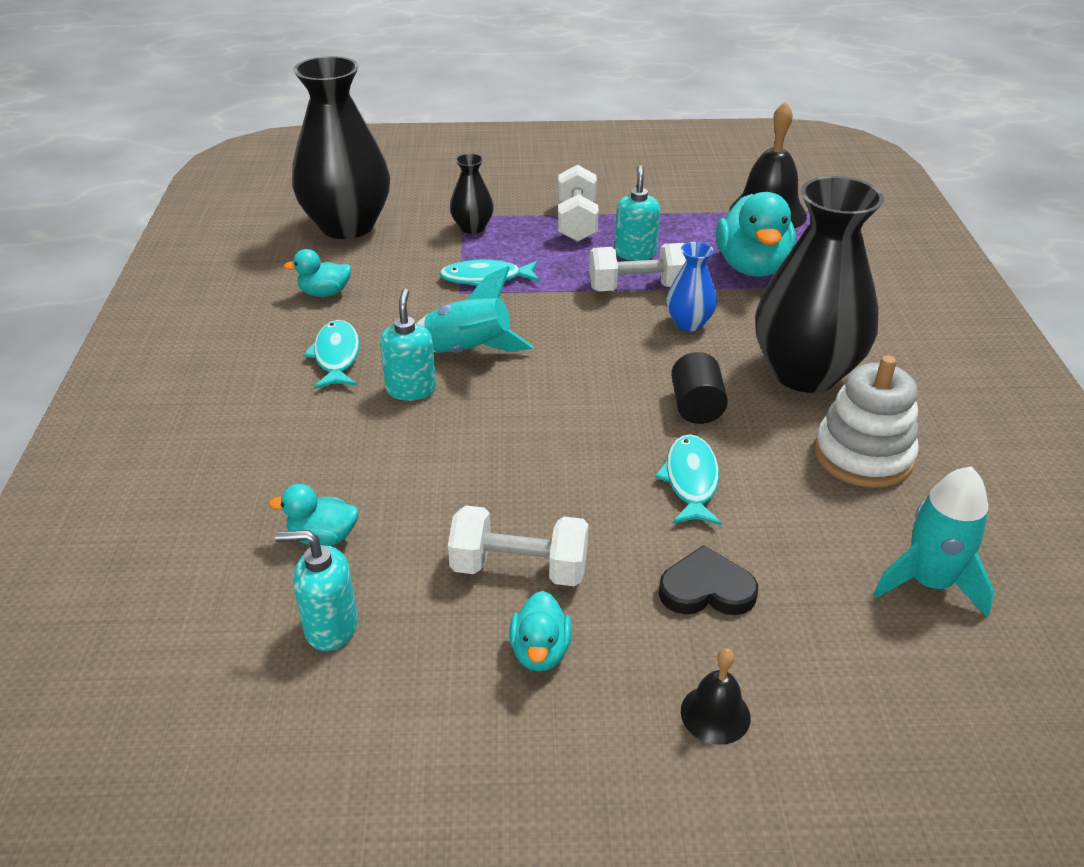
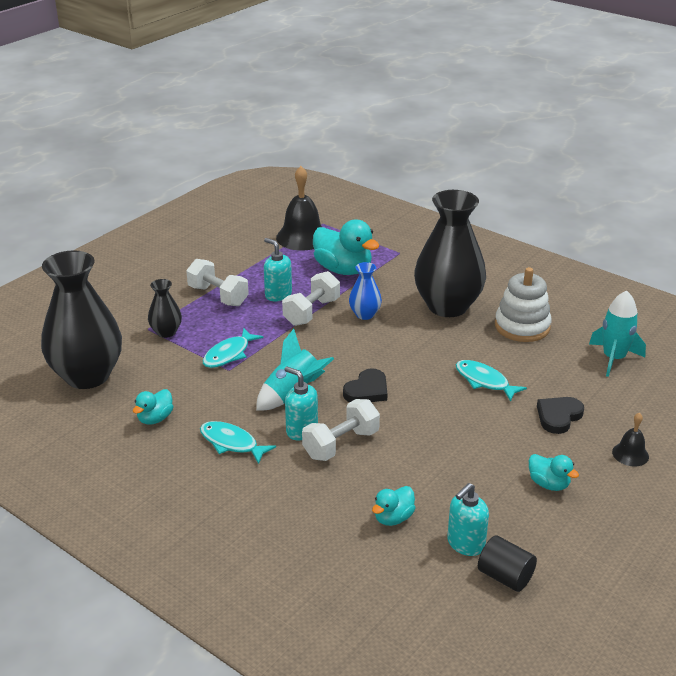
camera: 50 degrees left, 5 degrees down
white dumbbell [448,506,589,586] -> white dumbbell moved to [302,399,380,461]
black cylinder [671,352,728,424] -> black cylinder moved to [478,536,537,592]
none -> black heart [343,369,387,402]

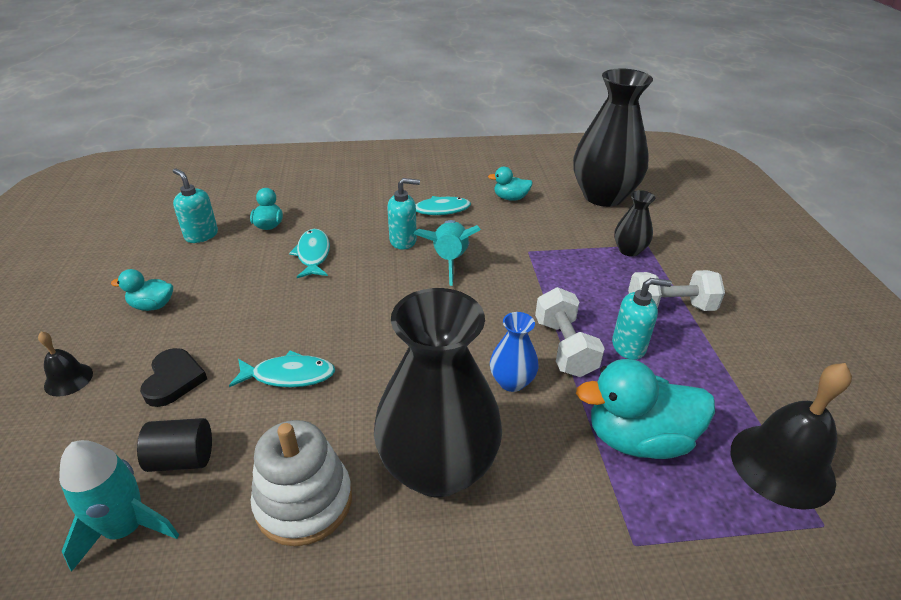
camera: 135 degrees right, 5 degrees up
turquoise duck [133,389,173,425] -> turquoise duck turned 75 degrees counterclockwise [488,167,533,201]
turquoise fish [203,328,264,368] -> turquoise fish moved to [289,229,330,278]
white dumbbell [302,399,380,461] -> none
black heart [343,369,387,402] -> none
turquoise soap dispenser [447,483,489,556] -> turquoise soap dispenser turned 45 degrees counterclockwise [173,169,218,243]
black cylinder [478,536,537,592] -> black cylinder moved to [137,418,212,472]

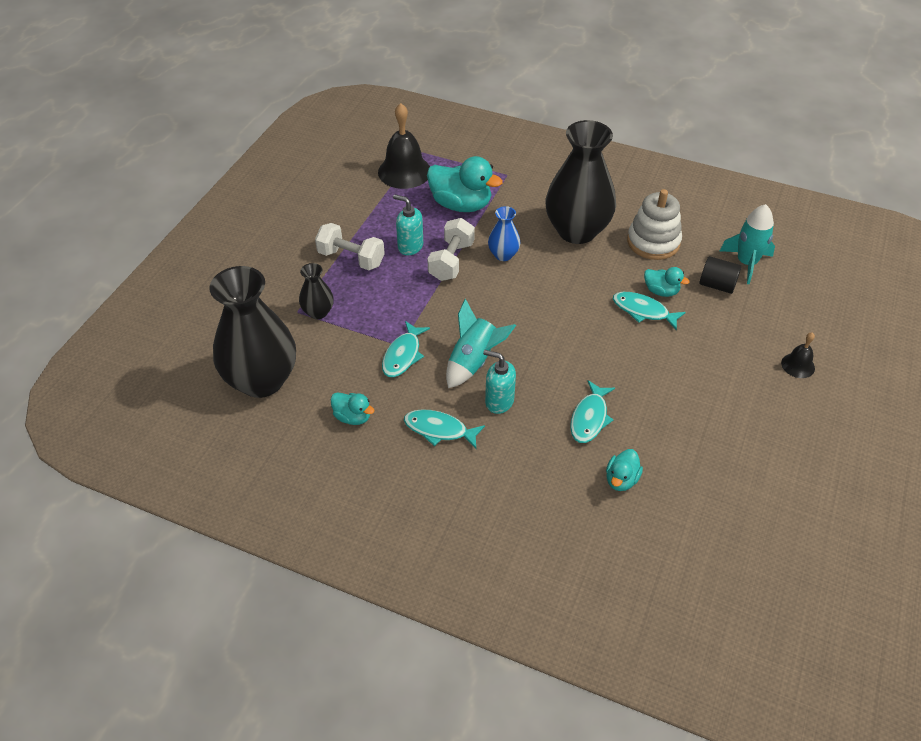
camera: 150 degrees left, 10 degrees up
turquoise duck [111,269,173,311] -> turquoise duck moved to [644,267,689,297]
black heart [140,348,207,407] -> none
turquoise soap dispenser [173,169,218,243] -> none
none -> turquoise fish [382,321,430,377]

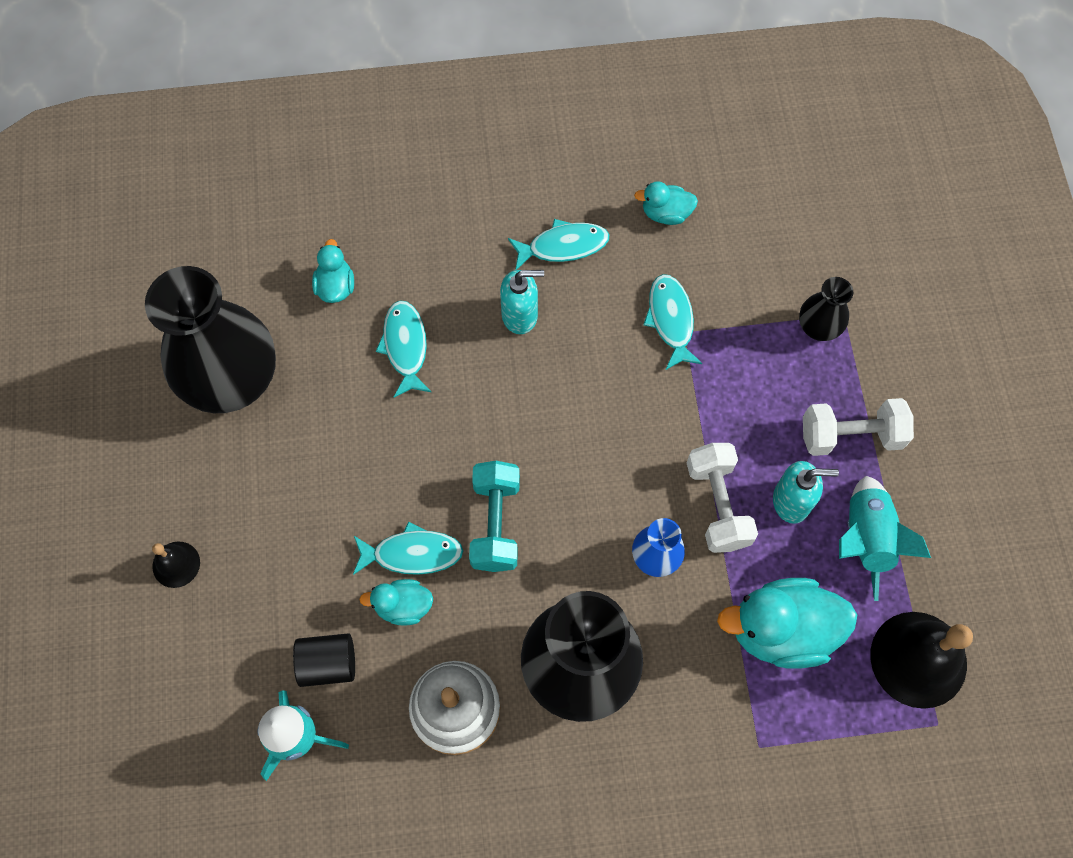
camera: 150 degrees right, 20 degrees up
black vase [210,266,296,398] -> black vase moved to [145,266,276,413]
turquoise rocket [446,299,516,388] -> turquoise rocket moved to [839,476,931,601]
none -> turquoise dumbbell [469,461,520,572]

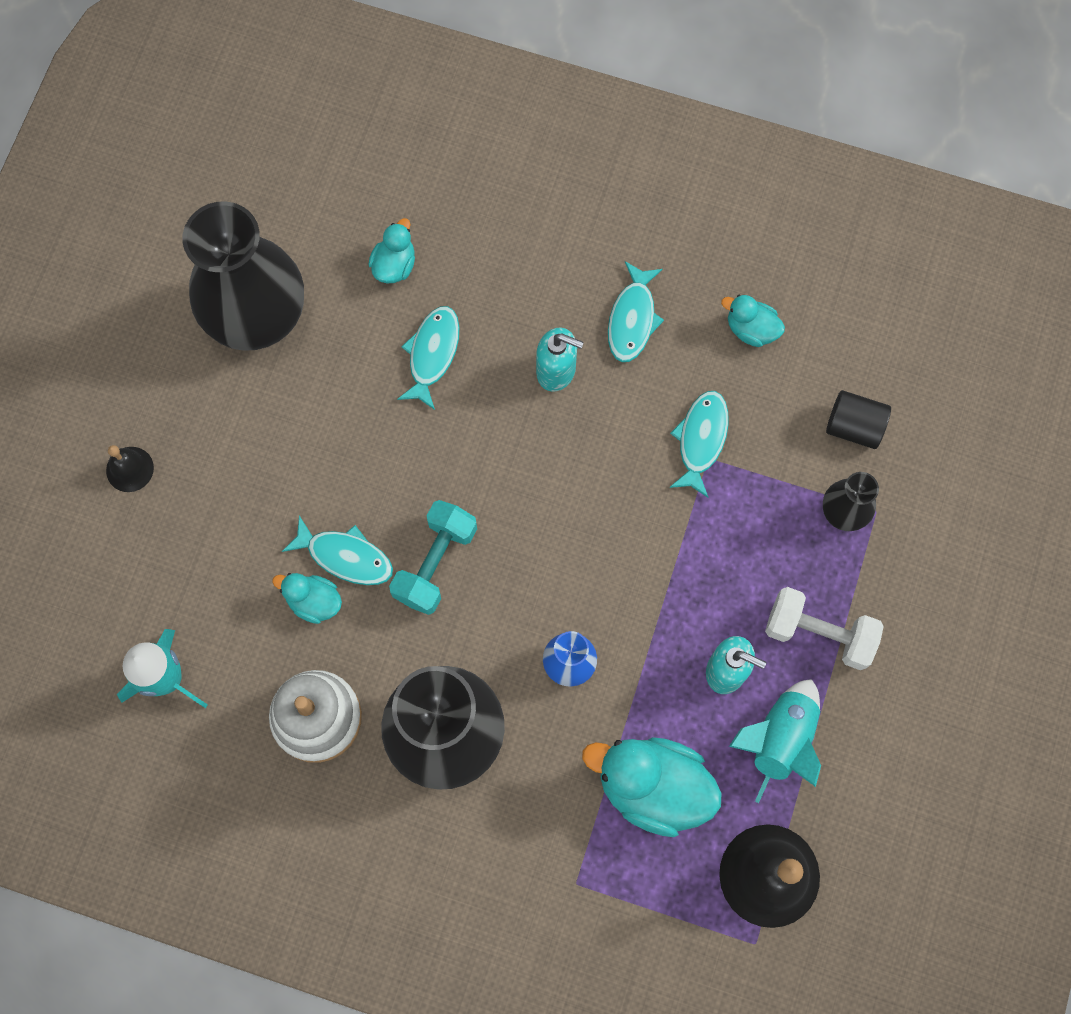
camera: 25 degrees right, 5 degrees up
black cylinder [293,633,355,687] -> black cylinder moved to [826,390,891,449]
turquoise fish [508,219,609,270] -> turquoise fish turned 90 degrees clockwise [608,261,664,362]
white dumbbell [687,443,758,553] -> none

